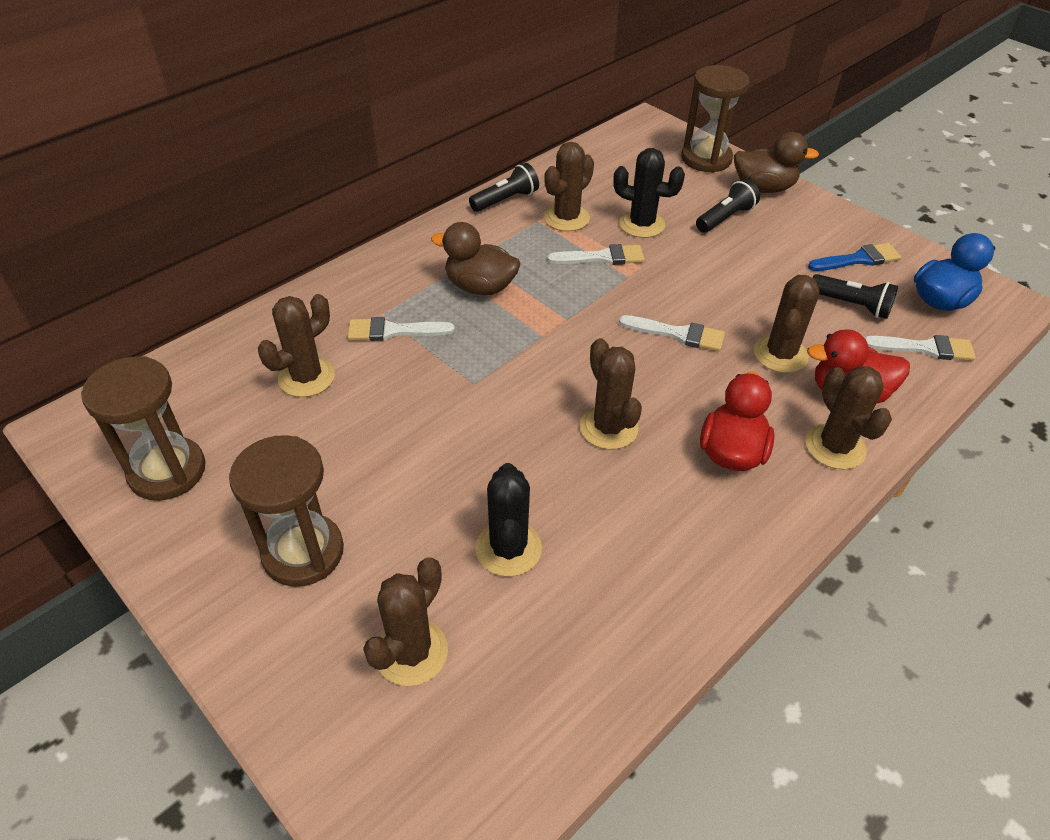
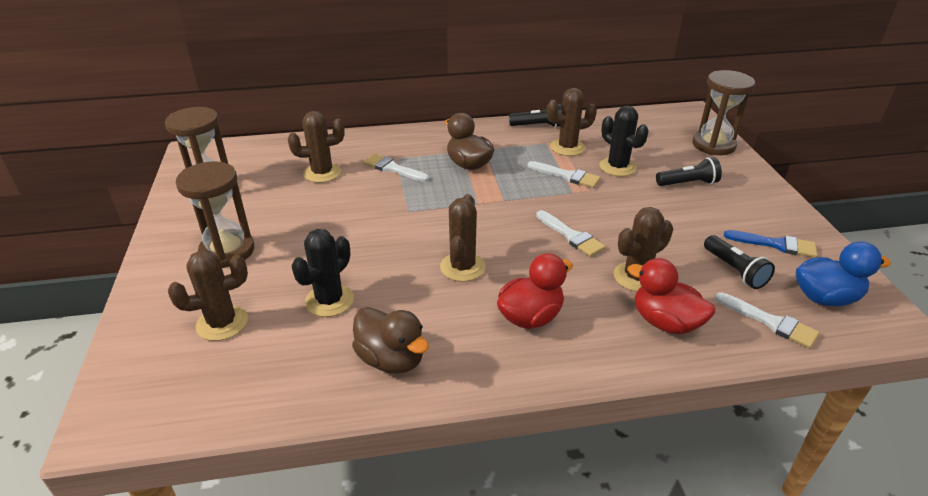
camera: 35 degrees right, 10 degrees down
brown duck [734,132,819,193] -> brown duck moved to [352,307,429,374]
brown cactus [805,366,892,470] -> none

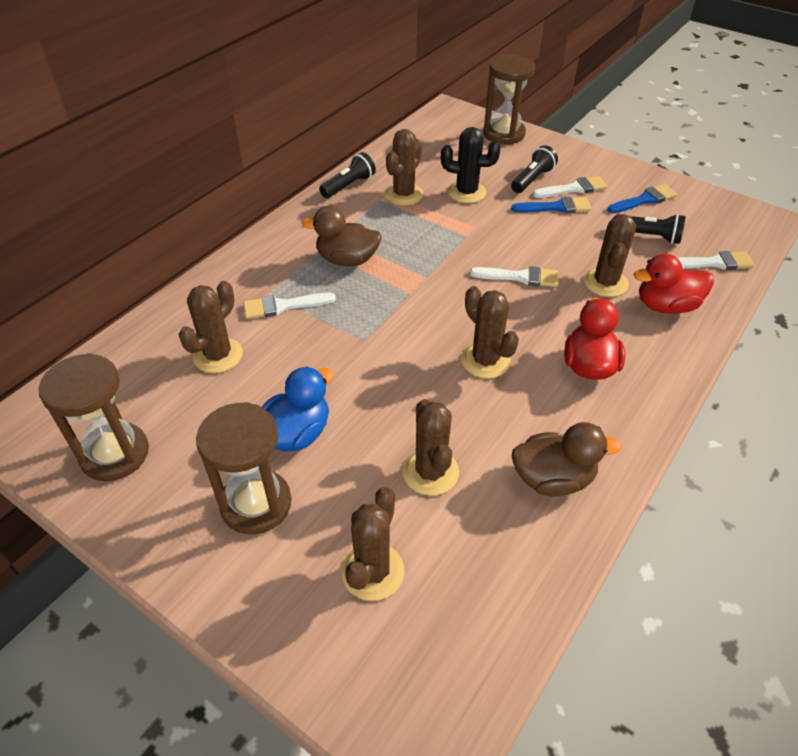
camera: 45 degrees left, 10 degrees up
black cactus [291,229,354,317] -> brown cactus [403,399,459,496]
white brush [527,161,601,188] -> white brush moved to [533,176,608,198]
blue duck [796,241,891,306] -> blue duck moved to [262,367,334,451]
none -> blue brush [511,197,592,213]

